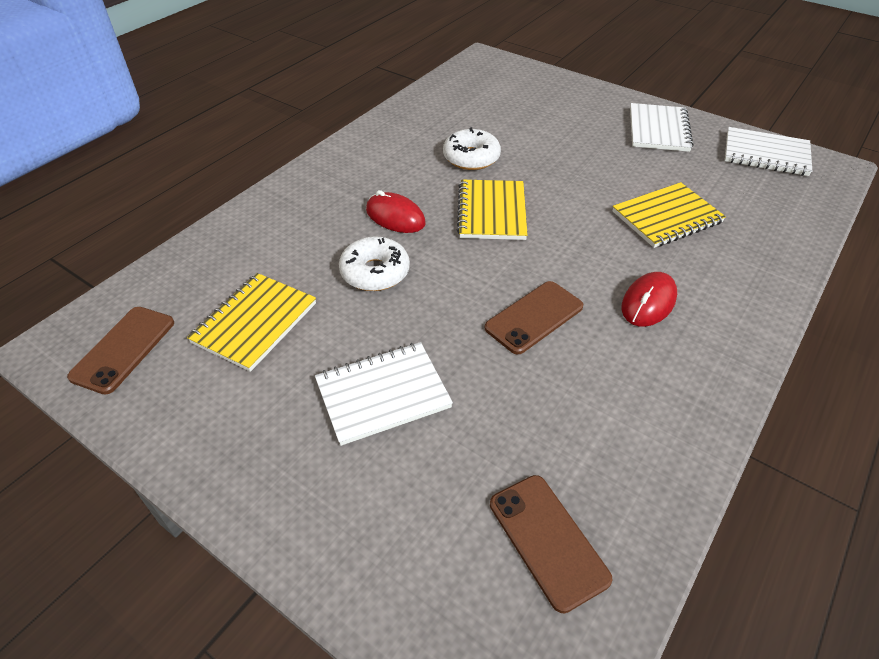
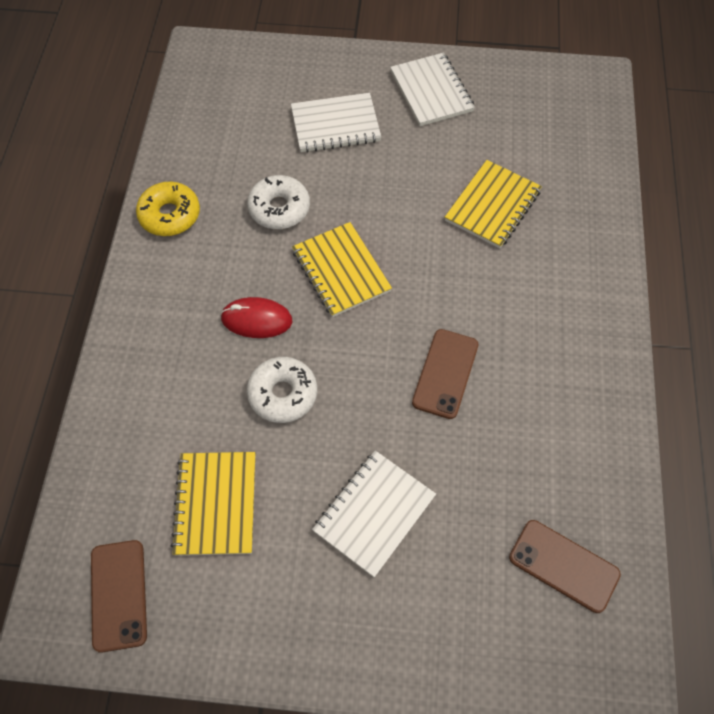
camera: 30 degrees left, 15 degrees up
red mouse [622,272,677,327] -> none
white notebook [725,127,812,176] -> white notebook moved to [291,93,381,153]
none -> yellow donut [136,182,200,236]

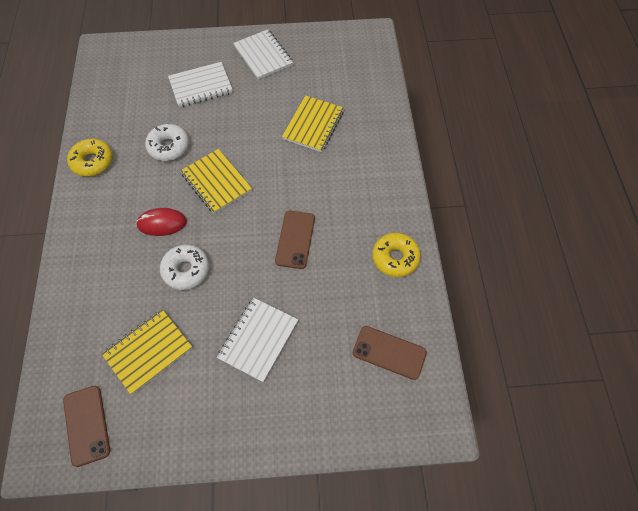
camera: 10 degrees left, 0 degrees up
yellow notebook [171,452,255,556] -> yellow notebook turned 60 degrees clockwise [102,309,192,395]
none -> yellow donut [372,233,421,277]

